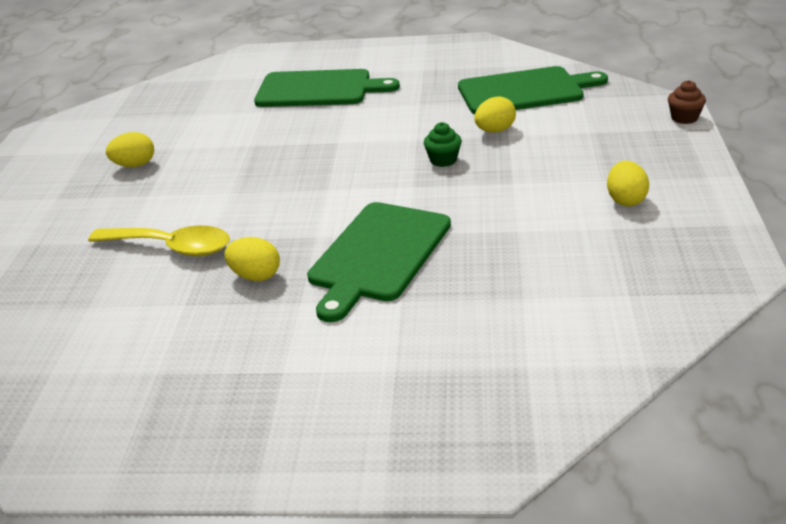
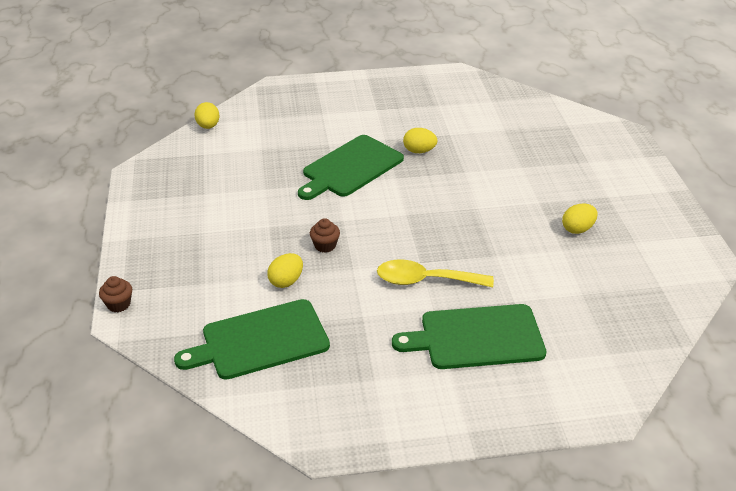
camera: 165 degrees right, 5 degrees up
yellow spoon [88,225,230,256] -> yellow spoon moved to [377,260,494,287]
green cutting board [307,202,451,322] -> green cutting board turned 150 degrees counterclockwise [298,135,404,200]
green cupcake [424,122,462,167] -> brown cupcake [310,218,340,253]
yellow egg [607,161,649,207] -> yellow egg moved to [195,102,220,129]

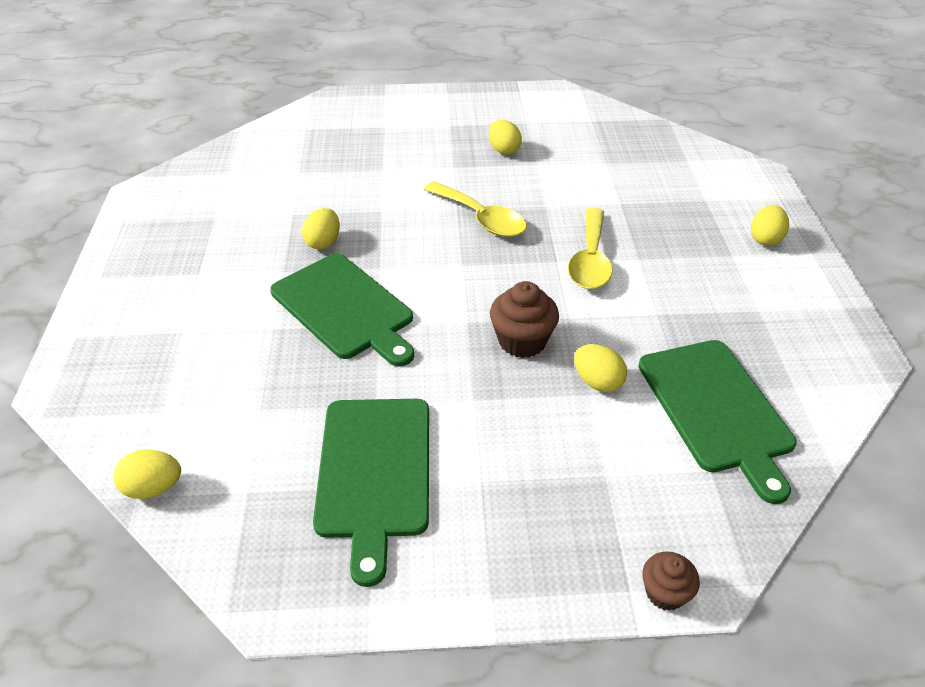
camera: 85 degrees left, 5 degrees up
brown cupcake [310,218,340,253] -> brown cupcake [490,281,559,358], size x1.61
green cutting board [392,304,546,369] -> green cutting board moved to [313,399,429,587]
none -> yellow spoon [424,181,527,237]
none -> yellow egg [751,205,789,246]

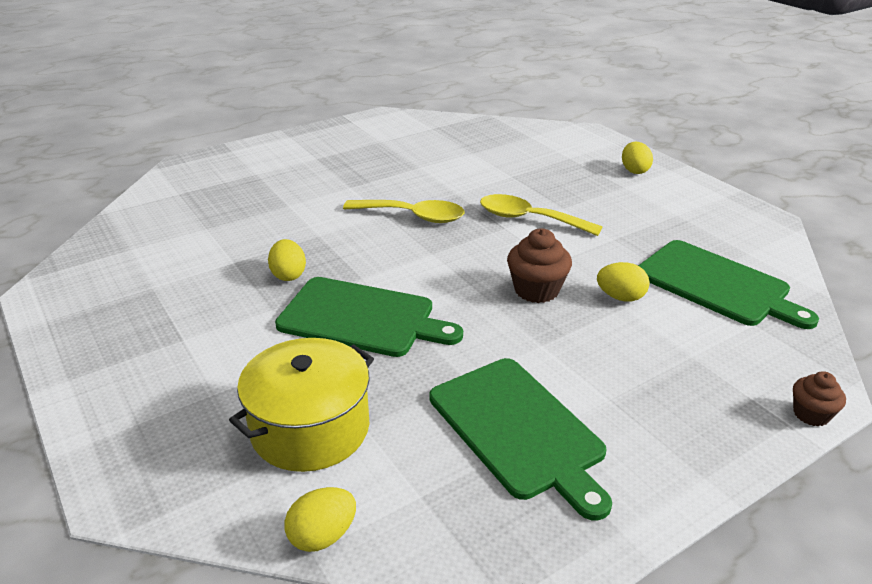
camera: 30 degrees left, 10 degrees down
yellow egg [489,120,522,155] -> none
yellow spoon [568,208,613,289] -> yellow spoon turned 135 degrees clockwise [480,194,603,236]
none -> yellow pot [229,338,374,472]

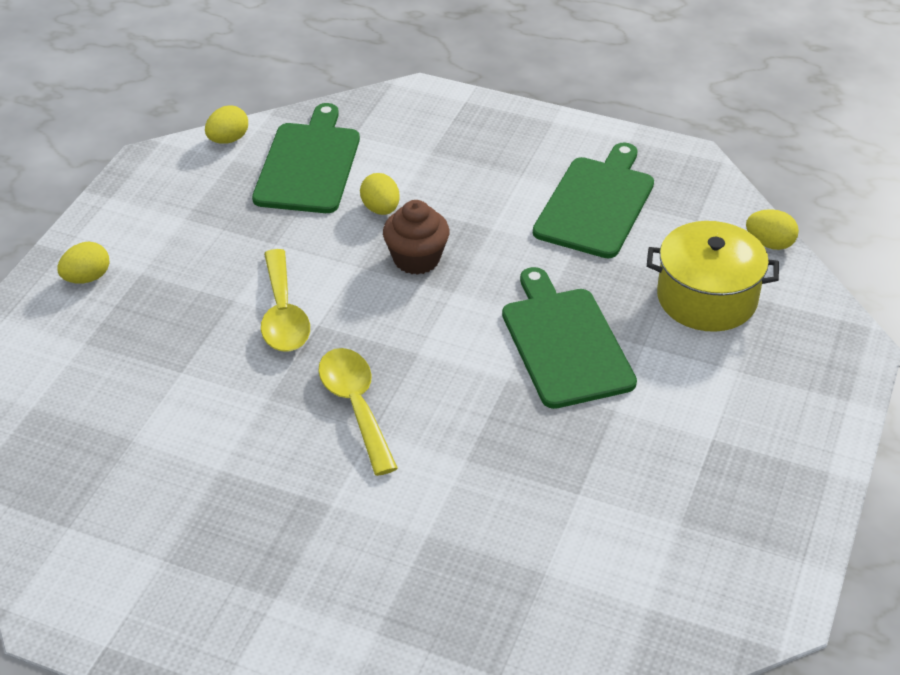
camera: 125 degrees left, 10 degrees up
yellow egg [268,239,306,281] -> yellow egg moved to [205,105,248,144]
brown cupcake [793,371,846,427] -> none

